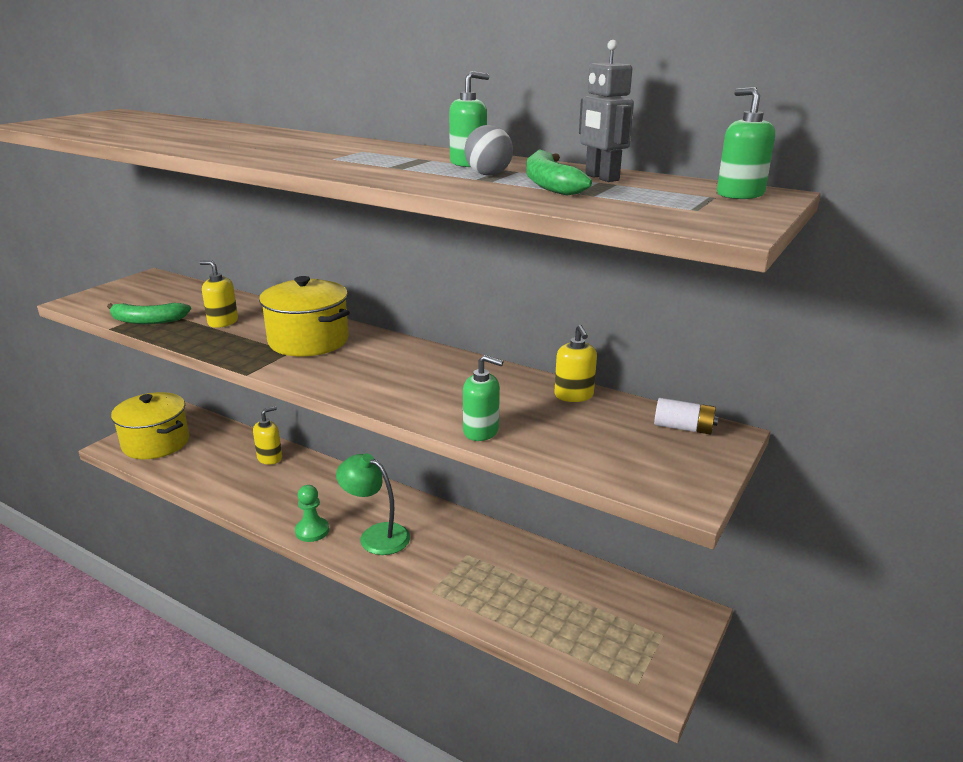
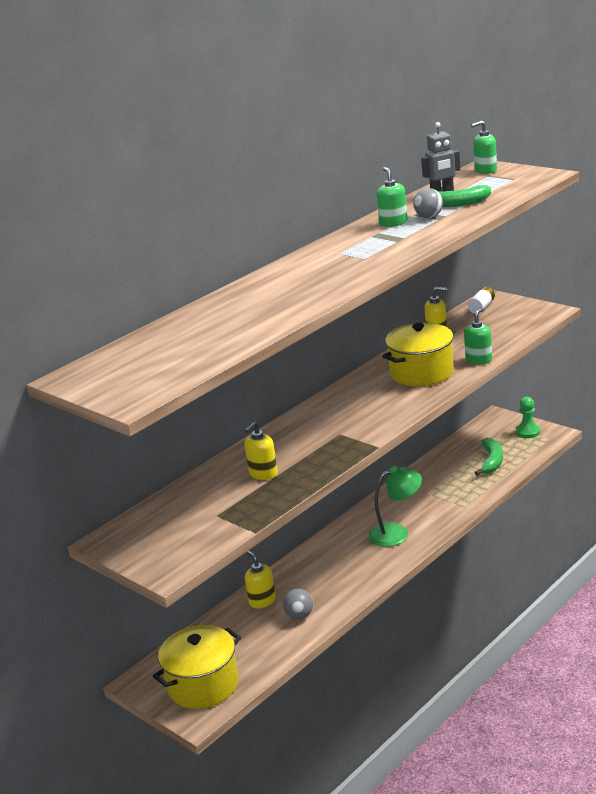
camera: 75 degrees left, 0 degrees up
green banana [107,303,191,324] -> green banana moved to [475,438,503,475]
yellow pot [259,276,350,356] -> yellow pot moved to [382,323,456,386]
green pawn [295,485,329,542] -> green pawn moved to [516,397,540,438]
green lamp [336,454,410,555] -> green lamp turned 150 degrees counterclockwise [368,466,422,547]
none -> grey ball [283,589,313,620]

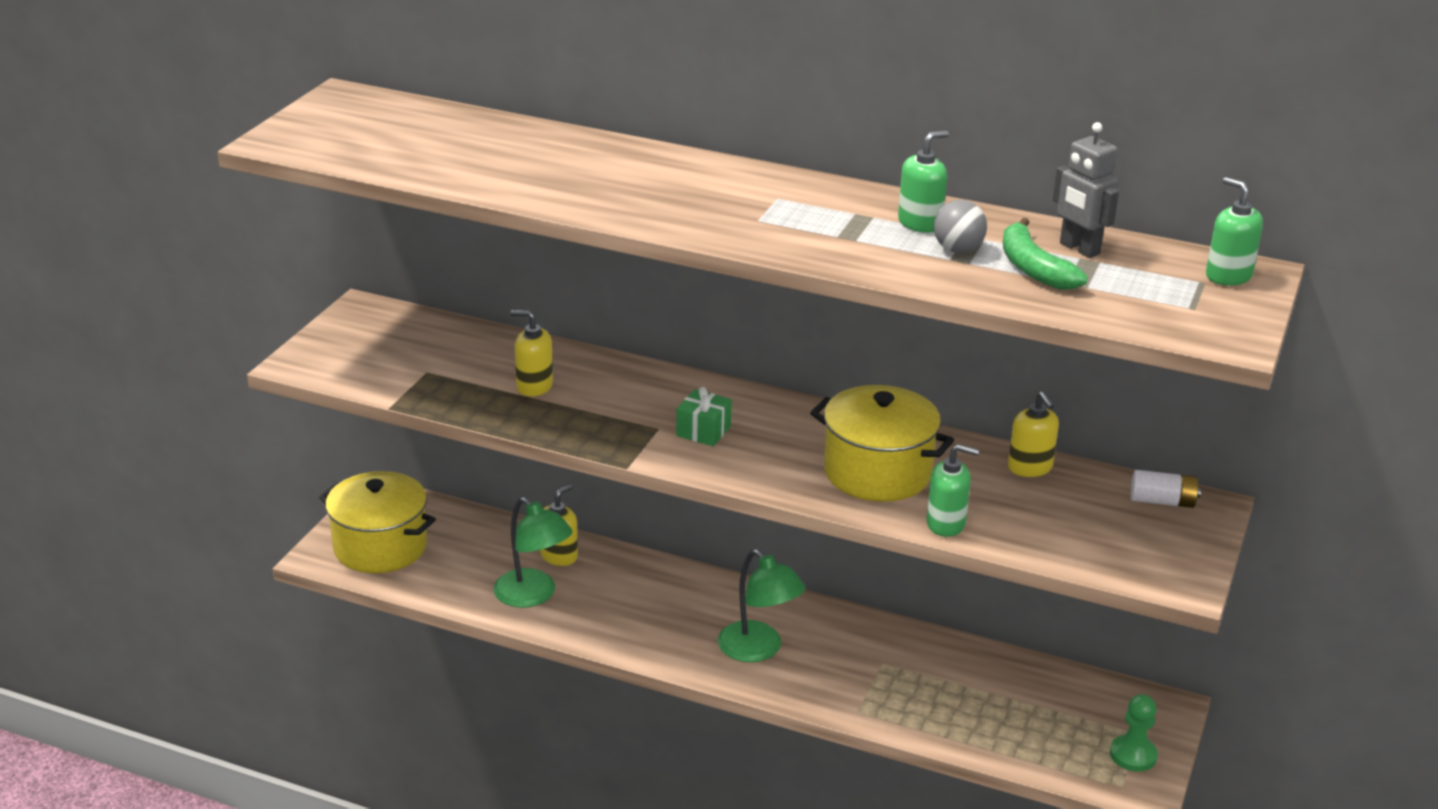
camera: 65 degrees right, 5 degrees up
grey ball [283,589,313,620] -> green lamp [494,497,573,608]
green banana [475,438,503,475] -> none
none -> green gift [676,387,732,446]

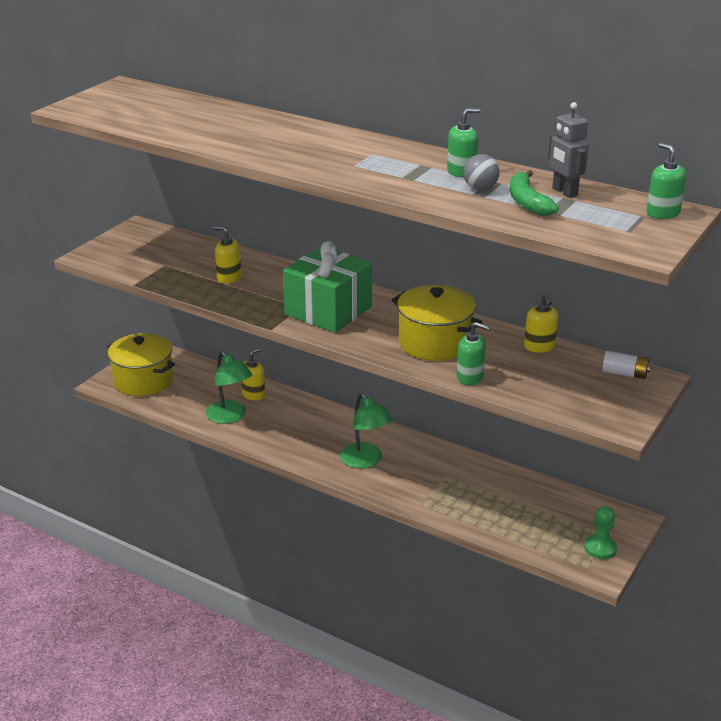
camera: 10 degrees right, 0 degrees up
green gift [676,387,732,446] -> green gift [283,241,372,333], size x2.32

